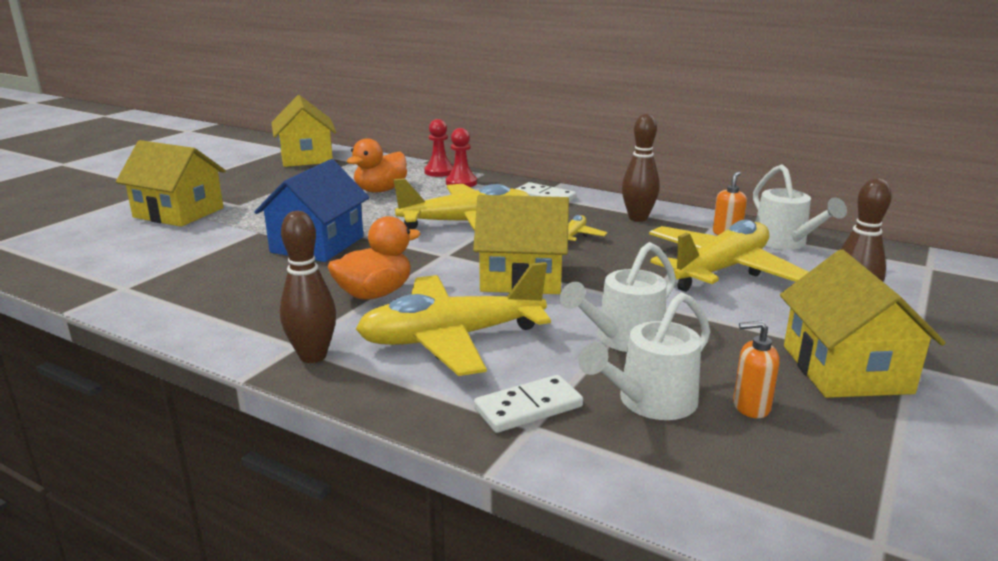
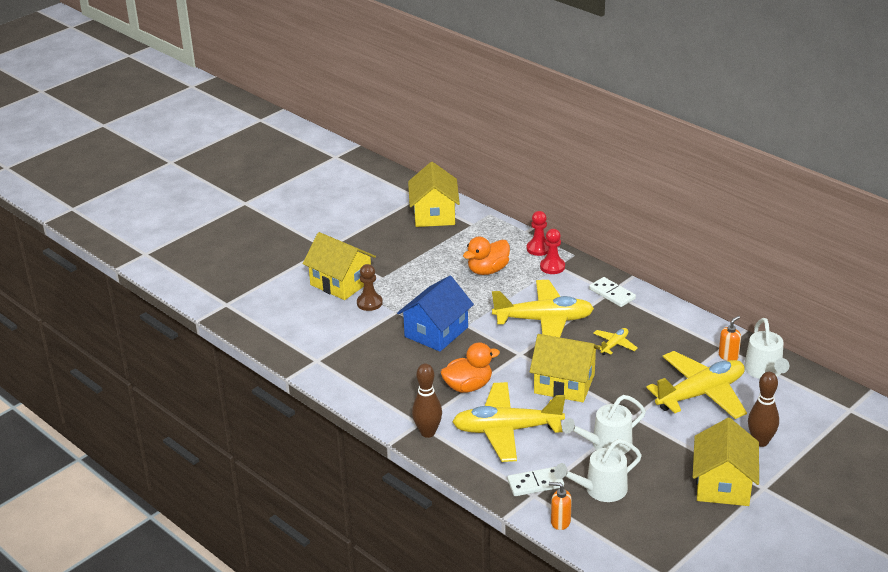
camera: 15 degrees right, 10 degrees up
brown bowling pin [622,114,659,222] -> none
orange soap dispenser [733,320,779,418] -> orange soap dispenser moved to [549,482,572,530]
none -> brown pawn [357,264,383,311]

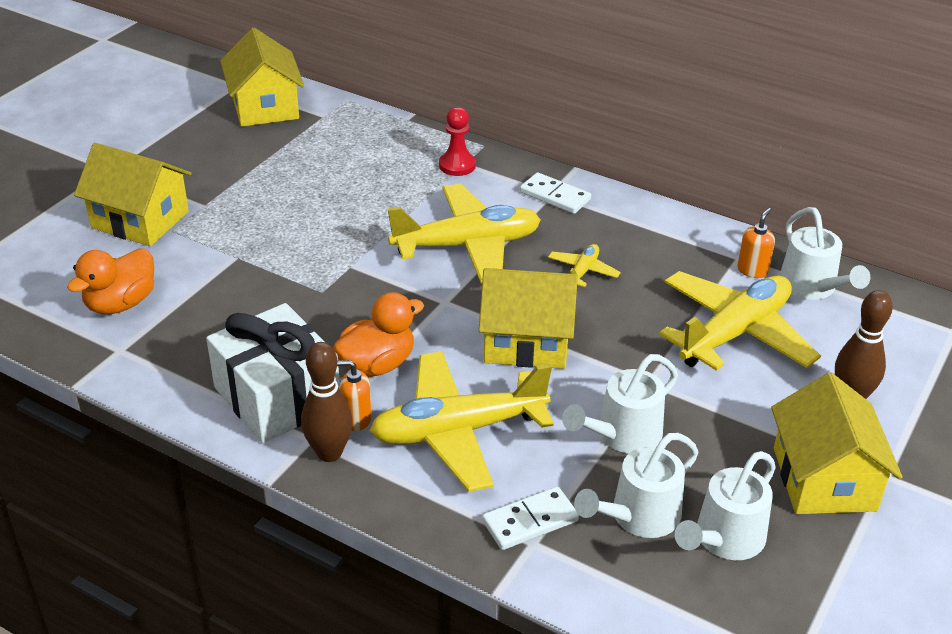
camera: 15 degrees left, 5 degrees up
brown pawn [357,264,383,311] -> none
blue house [397,276,474,352] -> none
orange duck [463,237,510,275] -> orange duck moved to [67,248,154,314]
red pawn [527,211,549,256] -> none
orange soap dispenser [549,482,572,530] -> orange soap dispenser moved to [337,360,372,431]
none -> white gift [206,303,340,443]
none -> white watering can [675,451,776,560]

